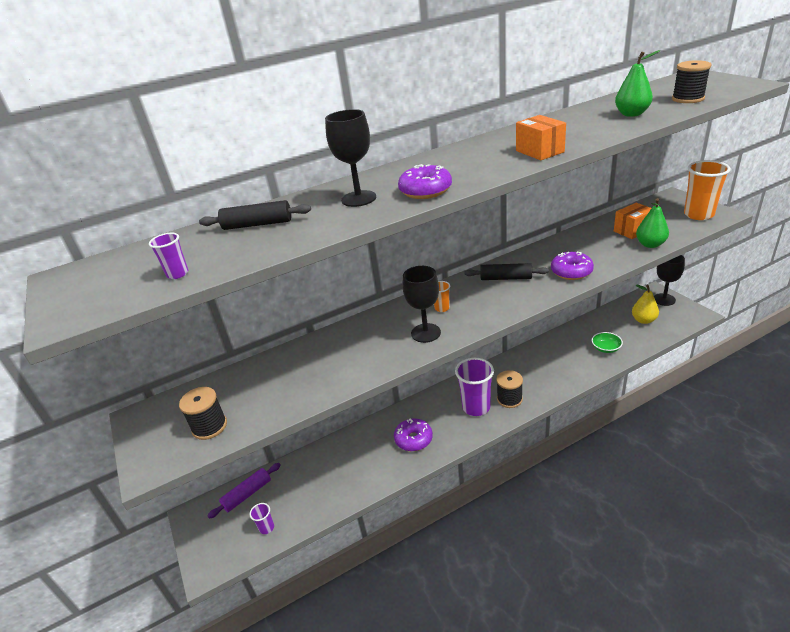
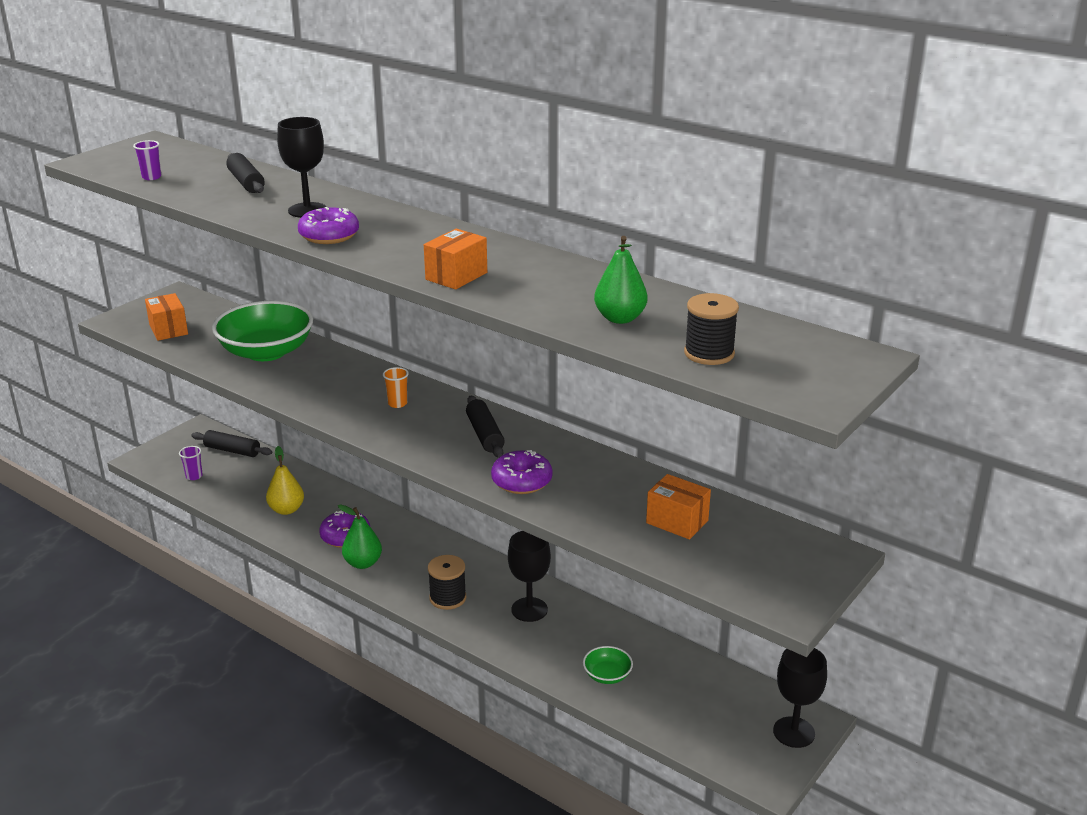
camera: 60 degrees right, 5 degrees down
black spool [179,387,227,440] -> orange box [145,293,188,341]
purple rolling pin [208,463,281,519] -> black rolling pin [191,430,272,457]
black goblet [403,266,441,343] -> black goblet moved to [508,531,551,622]
purple cup [455,358,494,416] -> none
yellow pear [632,284,659,324] -> yellow pear moved to [266,446,304,515]
green pear [636,198,669,248] -> green pear moved to [338,504,382,569]
orange cup [684,160,731,220] -> none
none -> green bowl [212,301,313,361]

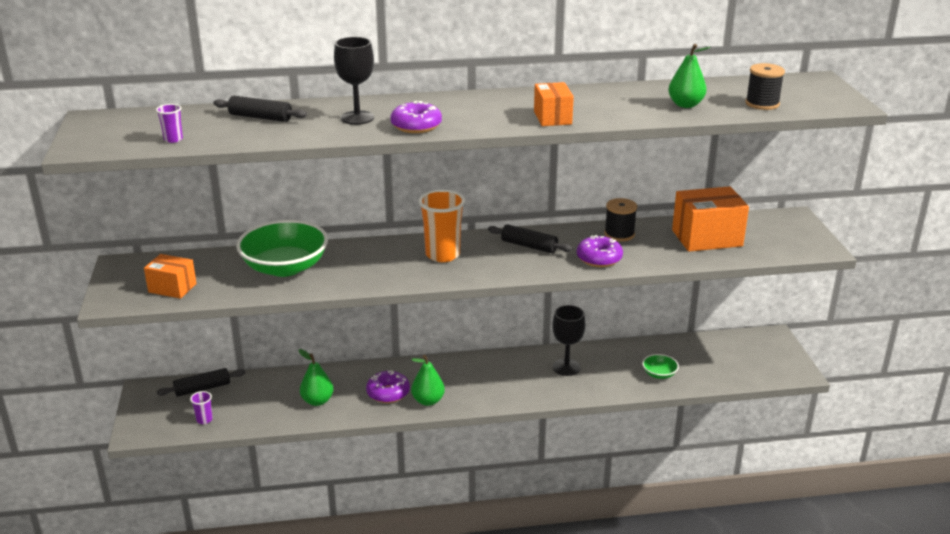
camera: 45 degrees left, 0 degrees up
yellow pear [266,446,304,515] -> green pear [299,349,334,406]
orange cup [383,367,409,408] -> orange cup [419,190,465,262], size x2.14
black spool [428,555,467,610] -> black spool moved to [604,198,637,241]
orange box [646,474,711,540] -> orange box [672,186,749,252], size x1.68
black goblet [773,648,827,748] -> none

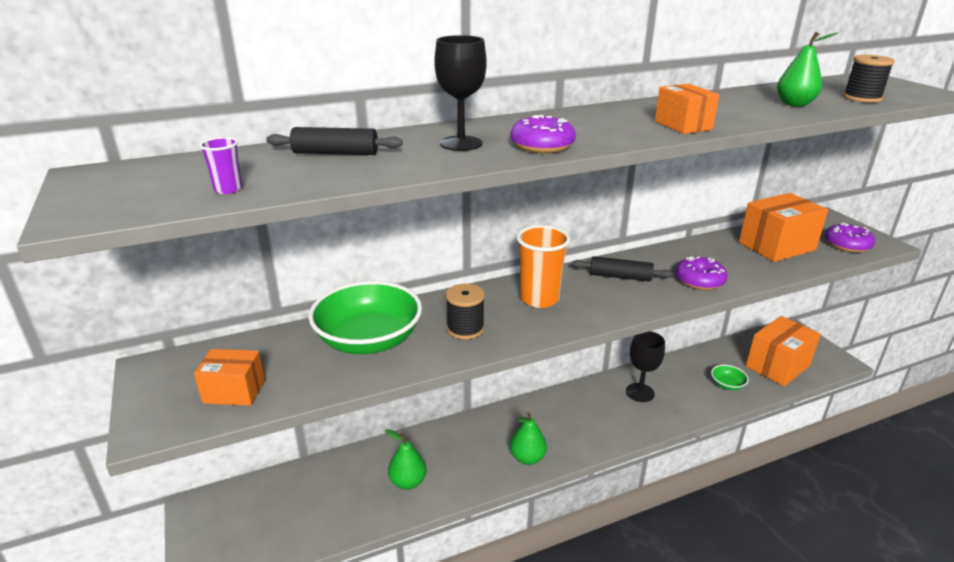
camera: 15 degrees left, 0 degrees up
black rolling pin [157,368,246,397] -> none
purple cup [190,391,213,424] -> none
purple donut [366,370,410,403] -> purple donut moved to [825,223,875,253]
black spool [604,198,637,241] -> black spool moved to [446,284,485,339]
none -> orange box [746,316,821,386]

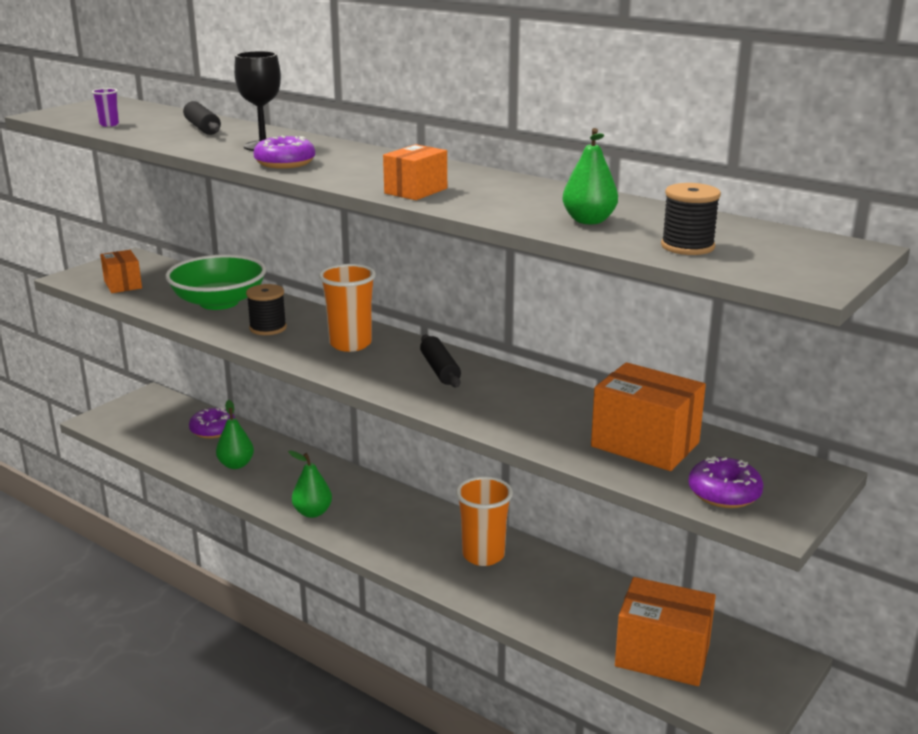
camera: 60 degrees right, 5 degrees down
black goblet [626,331,665,402] -> orange cup [456,476,513,566]
purple donut [676,256,728,290] -> purple donut moved to [189,407,235,439]
green bowl [711,365,749,390] -> none

